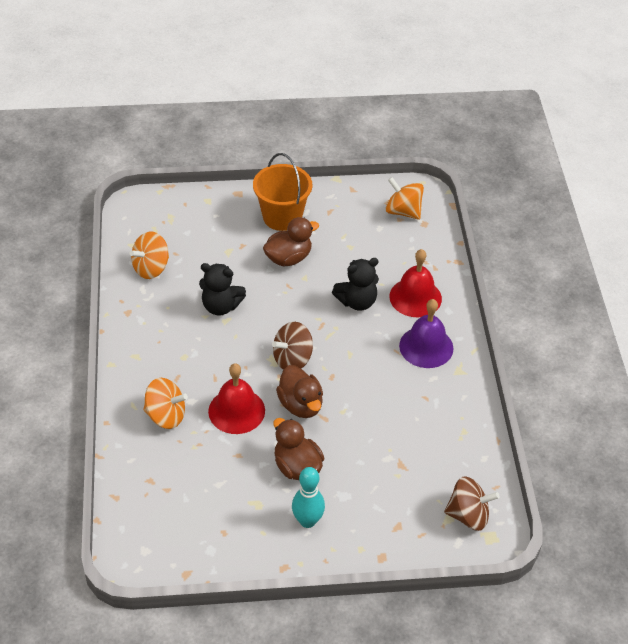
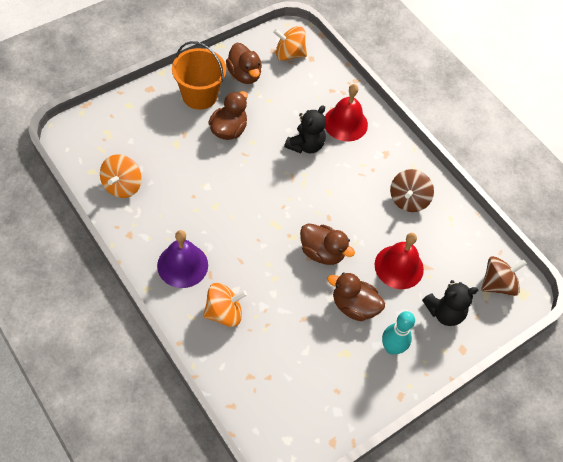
camera: 35 degrees left, 10 degrees up
black teddy bear [199,263,246,316] -> black teddy bear moved to [422,280,478,326]
red bell [208,363,265,434] -> red bell moved to [375,233,424,289]
brown spinning top [272,322,313,370] -> brown spinning top moved to [390,169,434,212]
purple bell [399,299,454,368] -> purple bell moved to [157,230,208,288]
none -> brown duck [226,43,262,84]

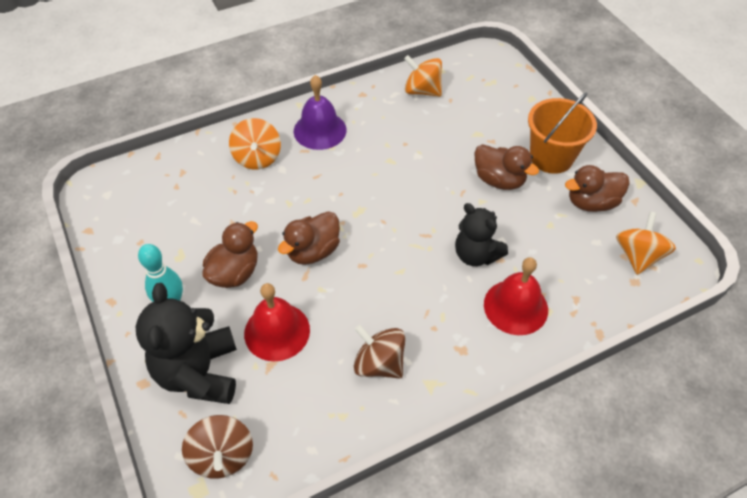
camera: 105 degrees right, 5 degrees down
black teddy bear [422,280,478,326] -> black teddy bear [136,283,237,404], size x1.51

